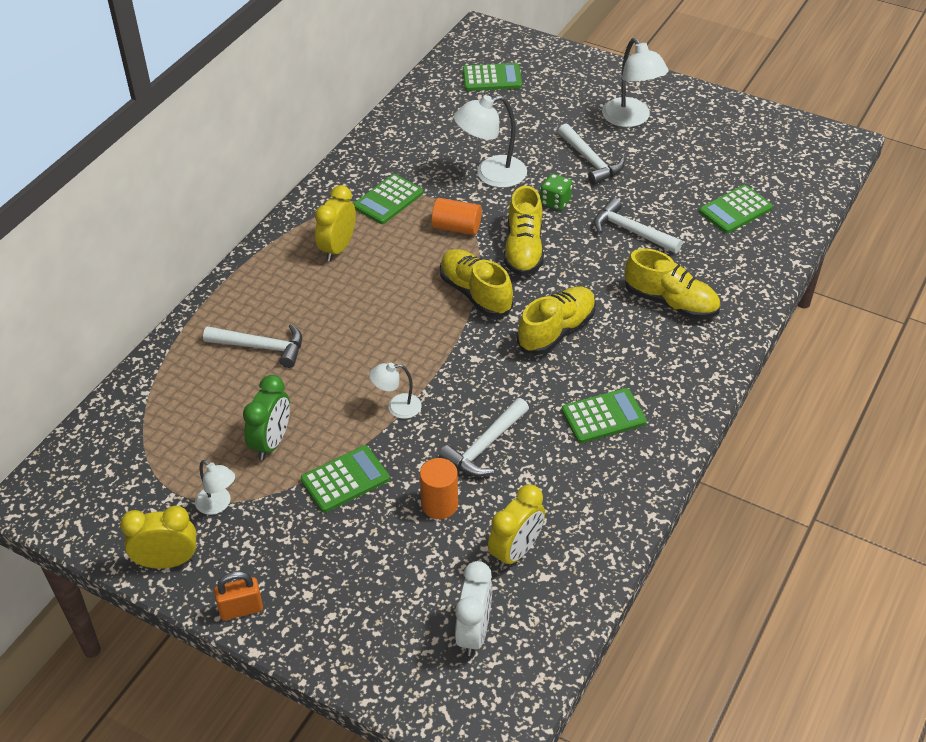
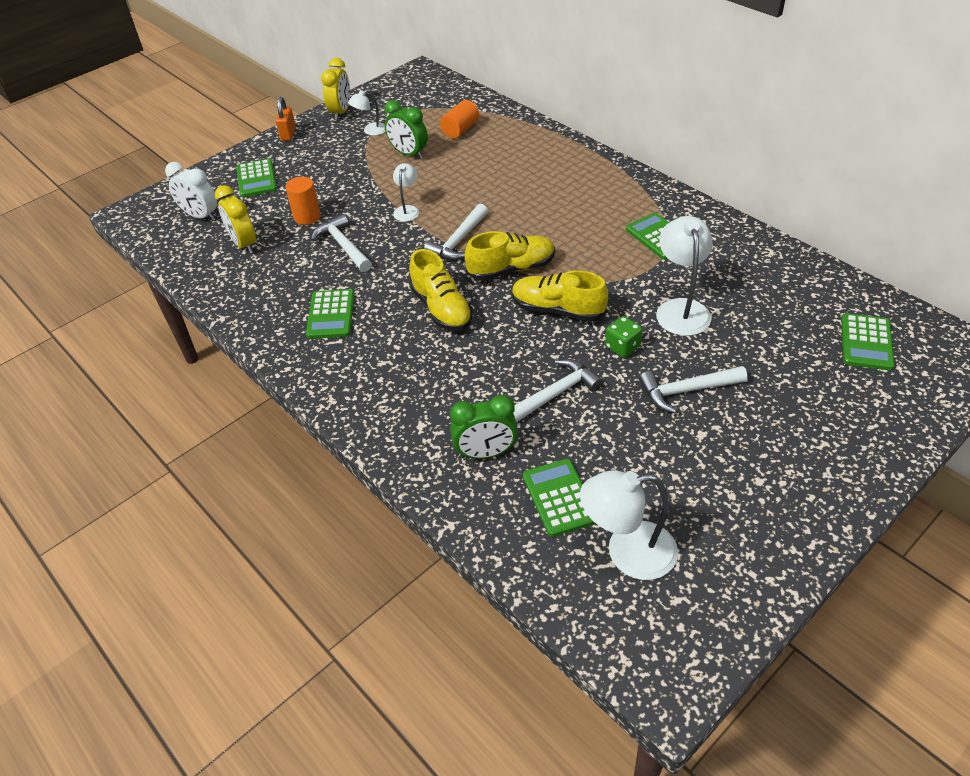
camera: 110 degrees right, 0 degrees up
white hammer [203,324,302,368] -> white hammer moved to [424,203,488,260]
green calculator [301,445,390,513] -> green calculator moved to [237,159,277,197]
yellow clock [315,185,356,261] -> none
orange cylinder [431,198,482,235] -> orange cylinder moved to [440,100,479,139]
white lamp [602,38,669,127] -> white lamp moved to [580,470,678,580]
yellow shoe [625,248,720,319] -> none
none -> green clock [450,395,518,459]

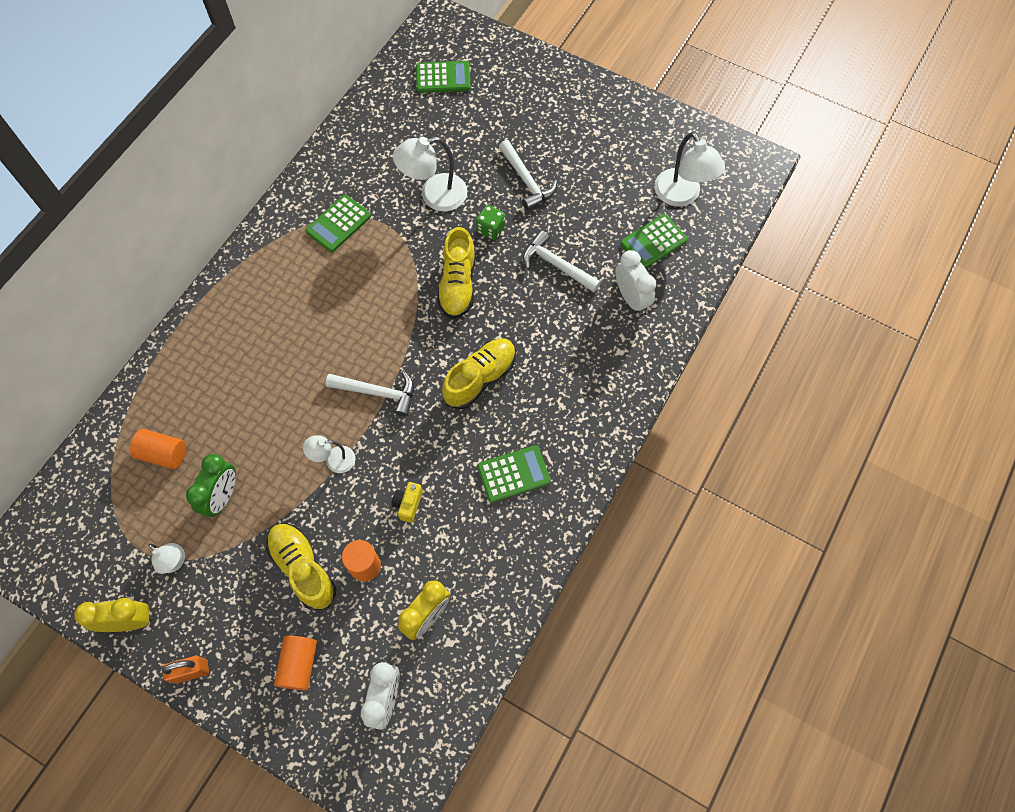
camera: 110 degrees left, 20 degrees up
green calculator [237,159,277,197] -> orange cylinder [274,636,317,690]
white hammer [311,214,372,272] -> yellow camera [391,482,423,523]
green clock [450,395,518,459] -> white clock [616,250,656,314]
yellow shoe [465,231,555,281] -> yellow shoe moved to [266,523,336,611]

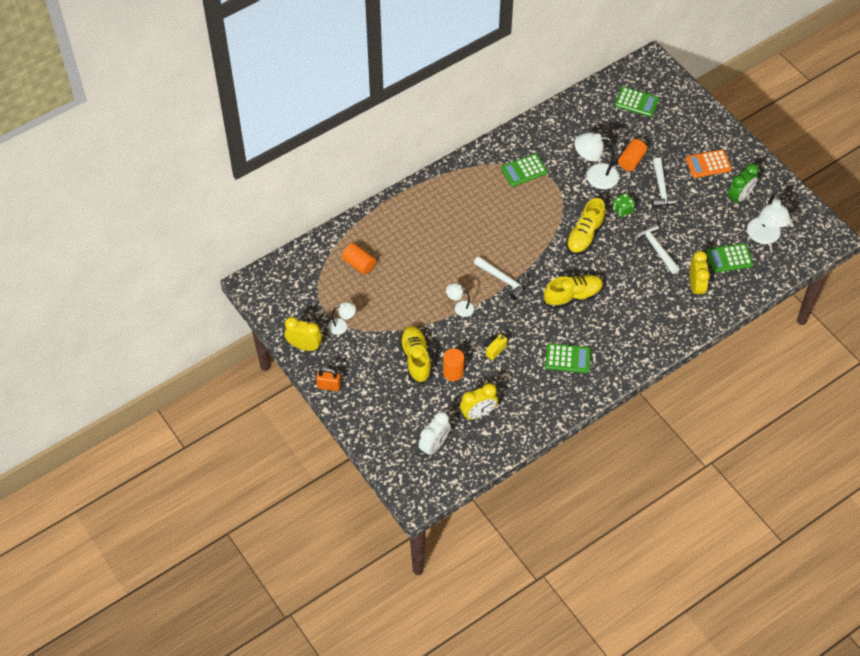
camera: 25 degrees right, 10 degrees down
white lamp [149,543,185,574] -> white lamp turned 75 degrees counterclockwise [328,302,356,335]
green clock [186,454,236,517] -> green clock moved to [728,164,759,205]
orange cylinder [274,636,317,690] -> orange cylinder moved to [618,139,647,171]
white clock [616,250,656,314] -> yellow clock [690,251,710,298]
none -> orange calculator [686,149,732,178]

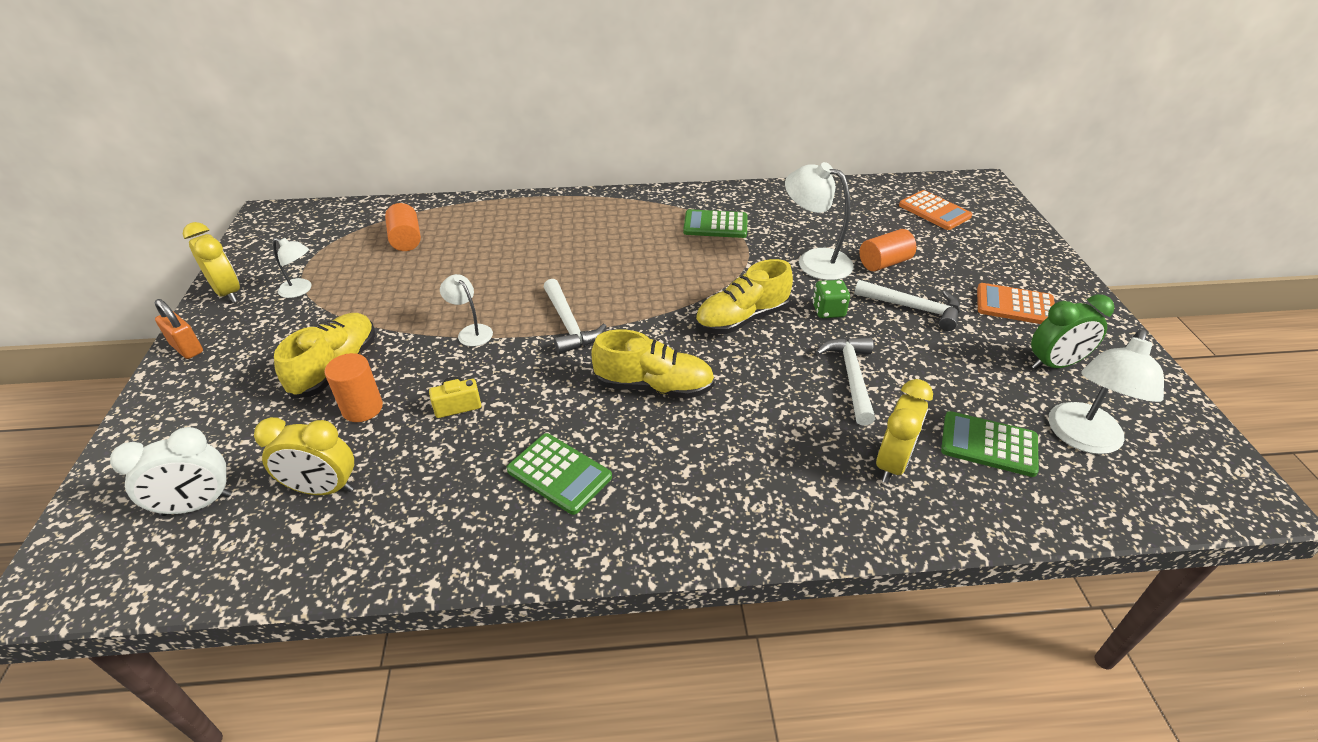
camera: 30 degrees right, 15 degrees down
green calculator [615,87,659,117] -> orange calculator [899,190,972,230]
white hammer [652,157,682,208] -> white hammer turned 90 degrees counterclockwise [854,280,960,331]

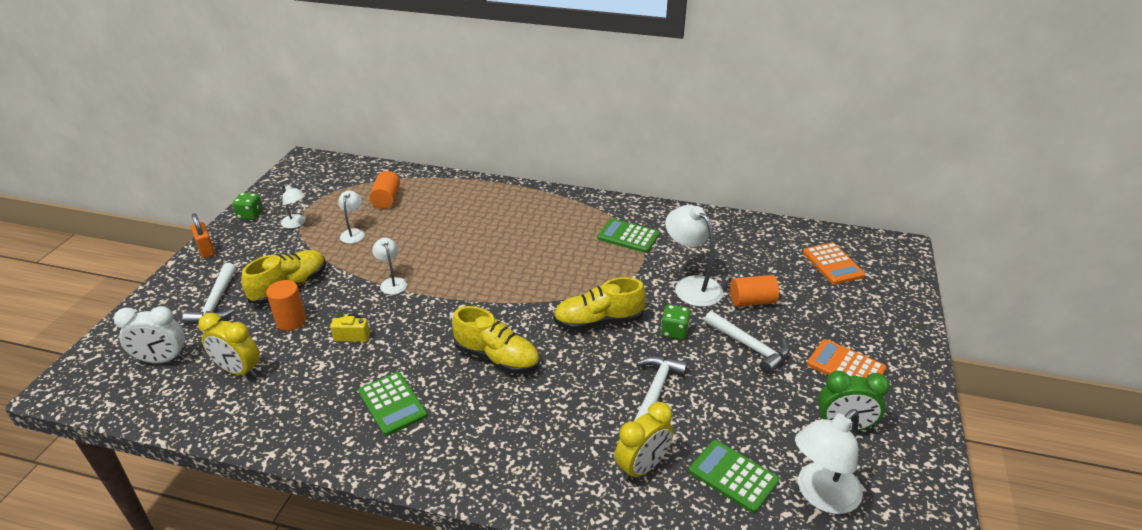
camera: 20 degrees right, 5 degrees down
yellow clock [183,222,240,303] -> green dice [232,193,263,220]
white hammer [544,279,606,354] -> white hammer moved to [182,263,236,325]
none -> white lamp [338,190,365,244]

